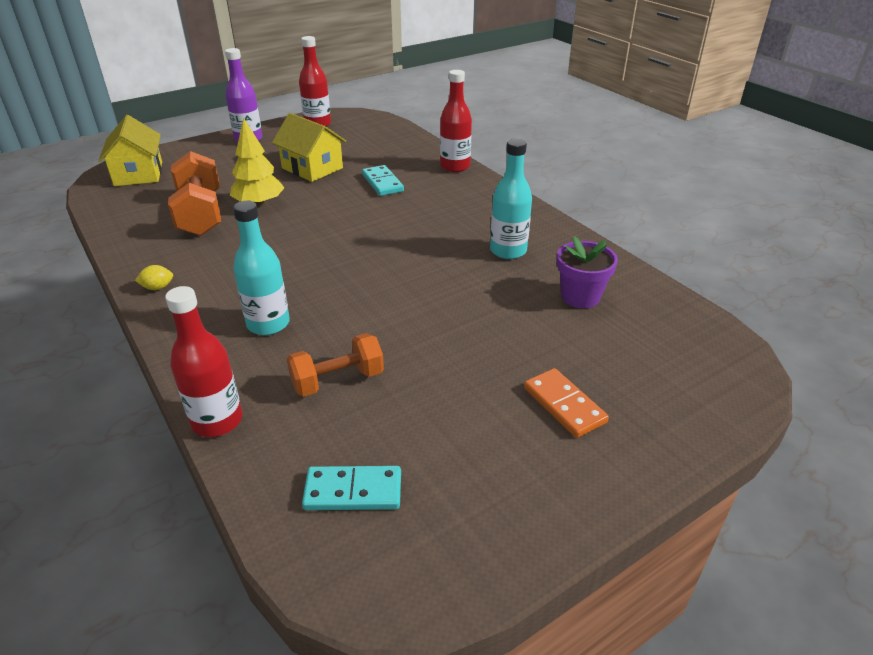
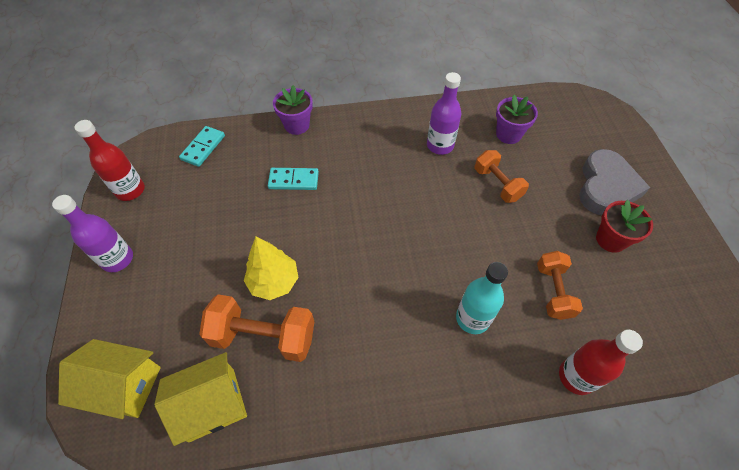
camera: 65 degrees left, 20 degrees up
yellow lemon [135,265,173,290] -> none
yellow house [272,113,346,182] -> yellow house moved to [154,352,247,446]
turquoise domino [302,466,401,510] -> turquoise domino moved to [179,126,225,167]
red bottle [440,70,472,172] -> purple flower pot [273,85,313,135]
turquoise bottle [490,139,532,259] -> purple bottle [427,72,461,155]
orange domino [524,368,609,438] -> grey heart [579,149,650,215]
none -> orange dumbbell [474,150,529,203]
none -> red flower pot [596,200,653,253]

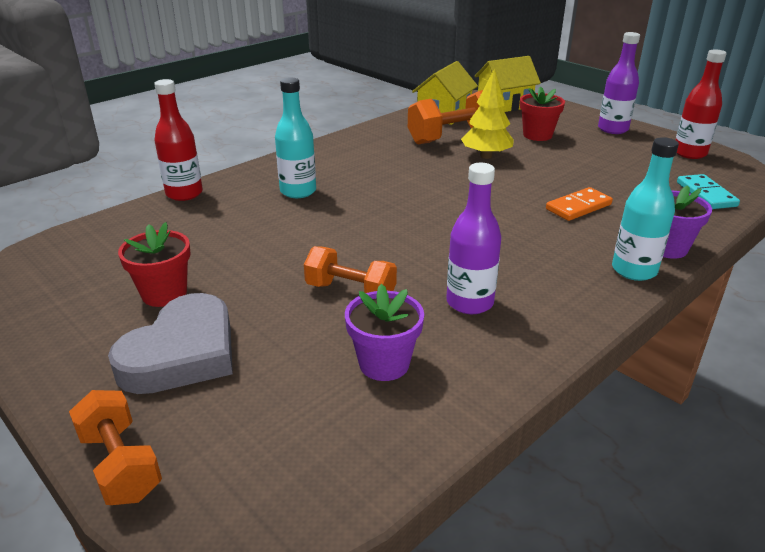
camera: 145 degrees right, 25 degrees down
turquoise domino [268,168,319,190] -> orange domino [546,187,613,221]
orange dumbbell [537,251,583,320] -> orange dumbbell moved to [69,390,162,505]
grey heart [579,149,650,215] -> grey heart turned 135 degrees counterclockwise [108,293,233,394]
none -> red flower pot [520,87,565,141]
none -> turquoise bottle [612,137,679,281]

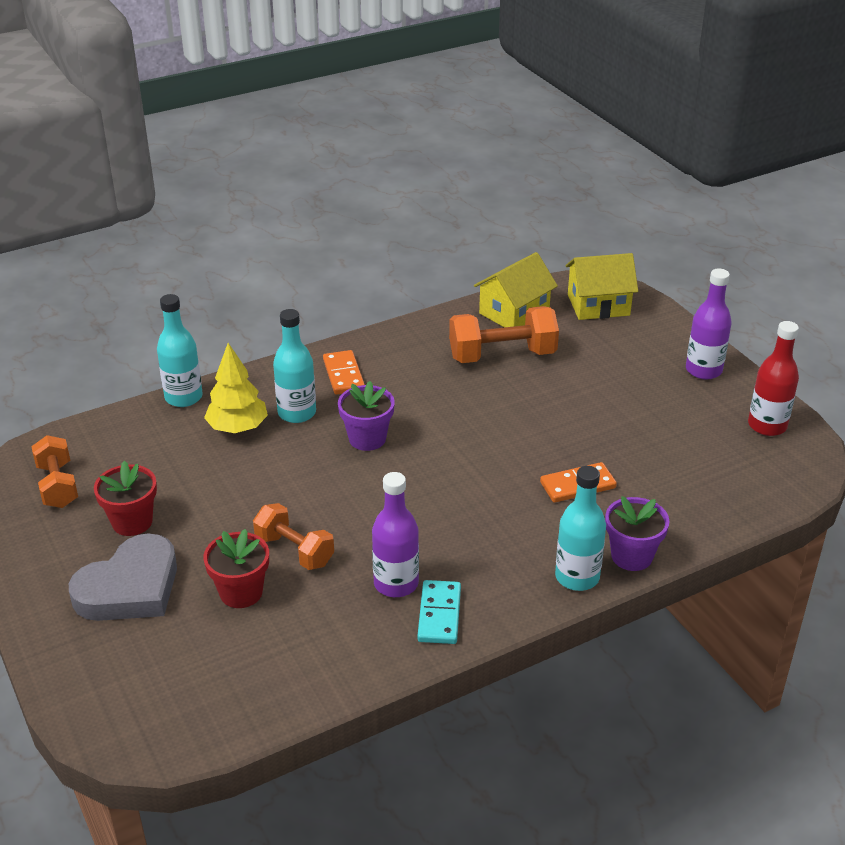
camera: 15 degrees right, 5 degrees up
orange dumbbell [69,390,162,505] -> orange dumbbell moved to [31,435,78,508]
red bottle [154,79,203,201] -> turquoise bottle [157,294,203,407]
purple flower pot [345,284,424,381] -> purple flower pot moved to [338,381,395,451]
yellow tree [461,68,514,159] -> yellow tree moved to [204,343,268,433]
red flower pot [520,87,565,141] -> red flower pot moved to [203,529,269,608]
turquoise domino [677,174,740,209] -> turquoise domino moved to [417,580,461,644]
none -> orange domino [323,350,365,395]

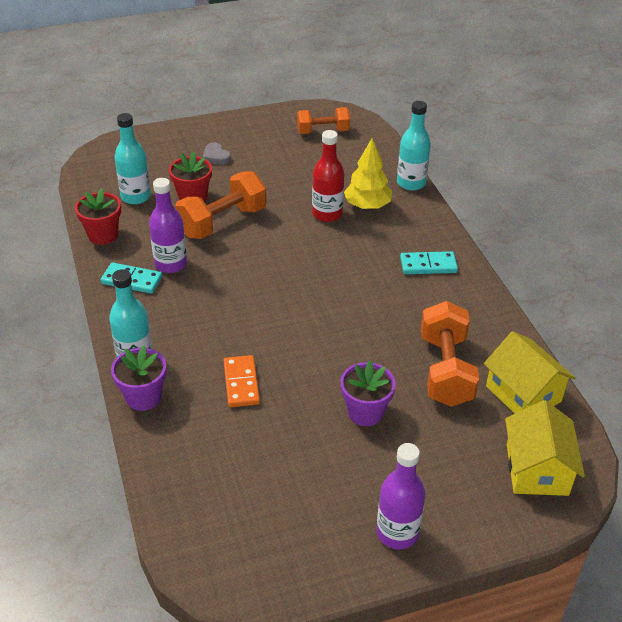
camera: 100 degrees right, 5 degrees up
grey heart [69,533,177,621] -> grey heart [203,142,231,165], size x0.45
red flower pot [94,461,157,536] -> red flower pot moved to [75,188,121,245]
orange dumbbell [253,503,334,570] -> orange dumbbell [175,171,266,239], size x1.52
turquoise bottle [273,309,316,423] -> turquoise bottle moved to [115,113,151,205]
orange domino [323,350,365,395] -> turquoise domino [400,251,458,274]
purple flower pot [338,381,395,451] -> purple flower pot moved to [340,360,396,426]
red bottle [748,321,799,436] -> red bottle moved to [312,130,344,222]

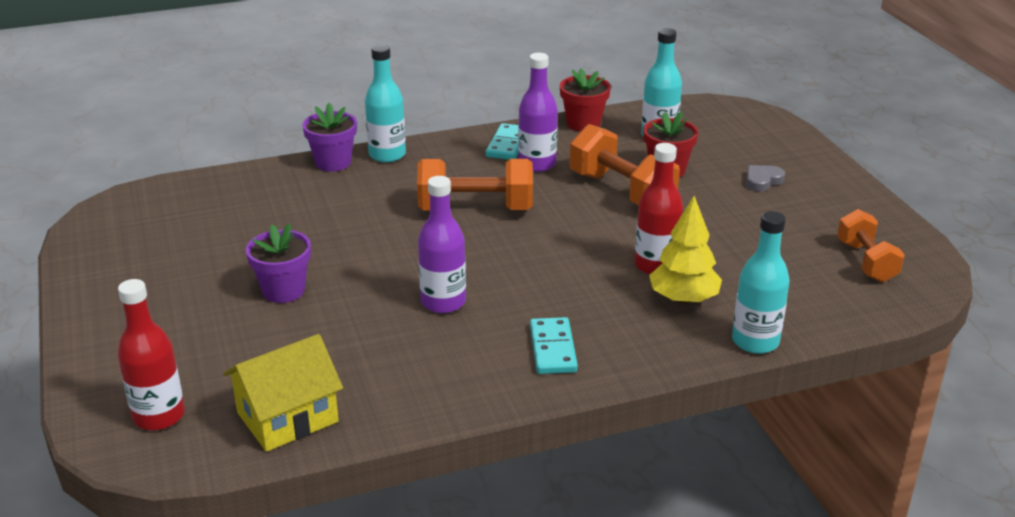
camera: 90 degrees right, 10 degrees down
orange domino [224,355,260,407] -> none
purple bottle [376,443,425,549] -> purple bottle moved to [418,176,466,313]
orange dumbbell [421,301,479,407] -> orange dumbbell moved to [417,159,533,210]
yellow house [505,400,585,496] -> red bottle [118,279,185,430]

